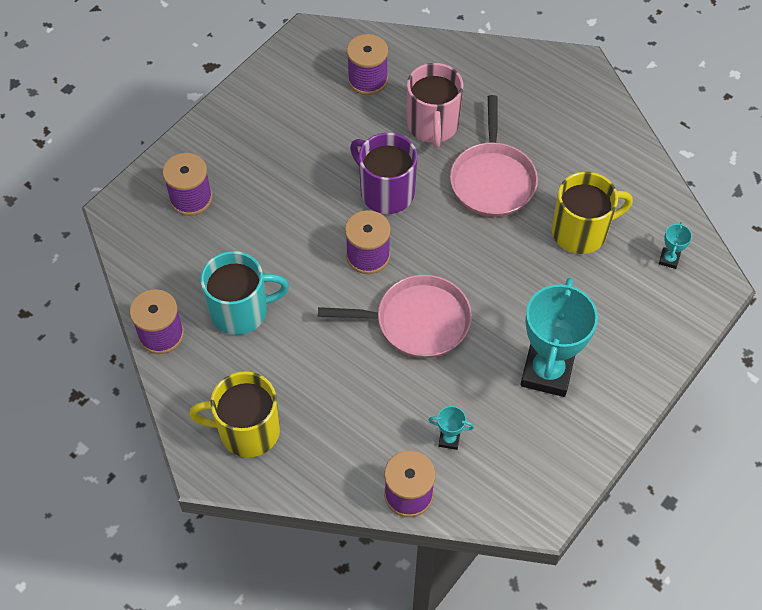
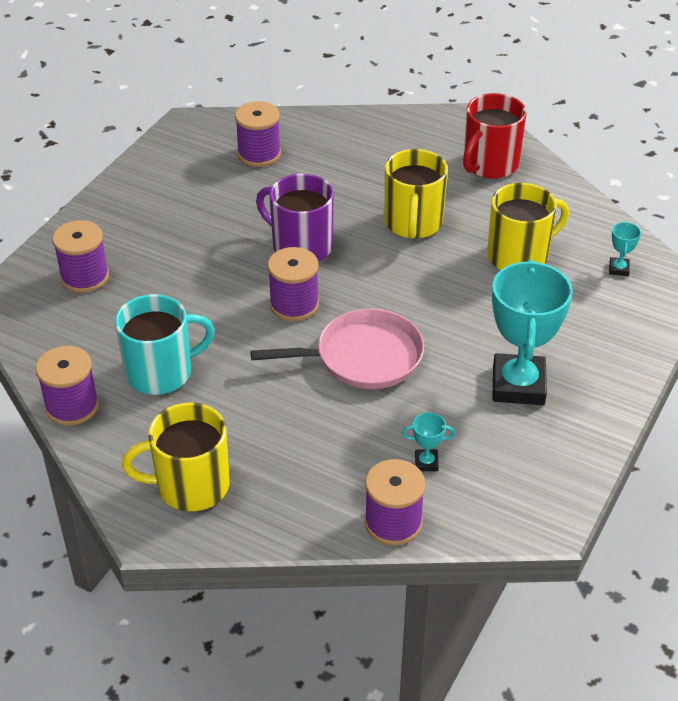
camera: 10 degrees left, 15 degrees down
pink mug [407,63,463,148] -> none
pink pan [450,95,538,217] -> yellow mug [385,149,448,239]
none -> red mug [463,93,526,179]

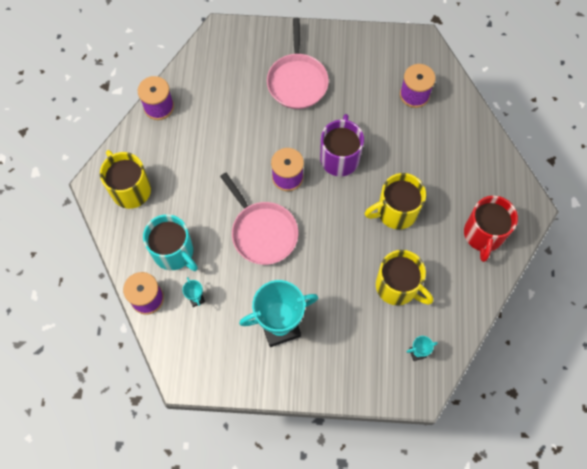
camera: 65 degrees right, 25 degrees up
purple spool [52,220,109,293] -> none
turquoise mug [115,294,215,395] -> turquoise mug moved to [143,214,198,271]
red mug [463,93,526,179] -> red mug turned 90 degrees counterclockwise [464,196,518,262]
none -> pink pan [267,18,329,109]

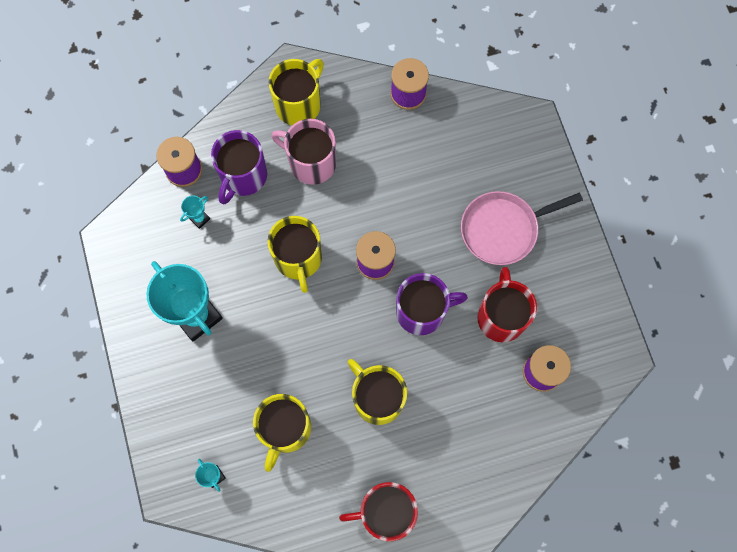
camera: 70 degrees right, 5 degrees up
turquoise mug [143,214,198,271] -> purple mug [211,130,267,205]
pink pan [220,173,298,265] -> yellow mug [267,216,322,293]
none -> pink mug [271,119,336,185]
none -> red mug [477,267,537,342]

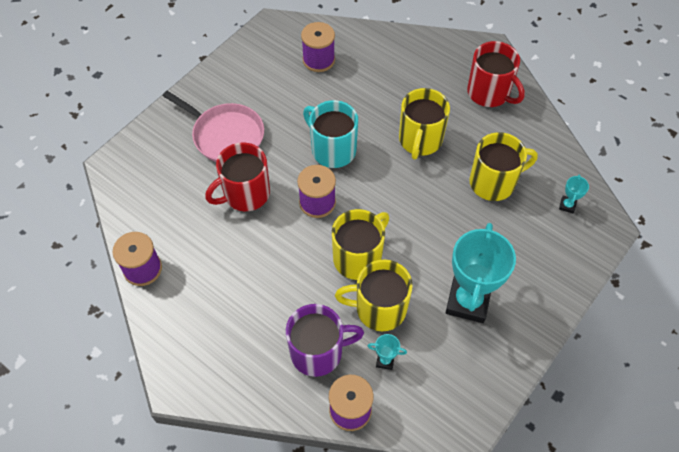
camera: 125 degrees left, 15 degrees down
yellow mug [268,59,324,125] -> yellow mug moved to [335,259,413,331]
pink mug [271,119,336,185] -> none
purple mug [396,273,468,335] -> turquoise mug [303,100,358,168]
red mug [477,267,537,342] -> red mug moved to [205,142,270,211]

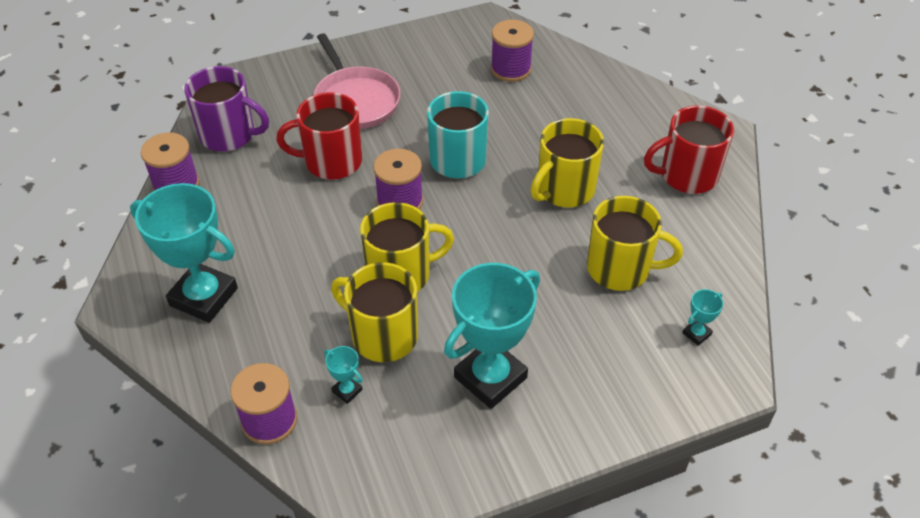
camera: 30 degrees right, 10 degrees down
purple mug [286,304,364,377] -> purple mug moved to [184,66,269,151]
red mug [467,41,525,107] -> red mug turned 90 degrees clockwise [644,105,734,194]
none -> turquoise trophy [130,183,238,323]

